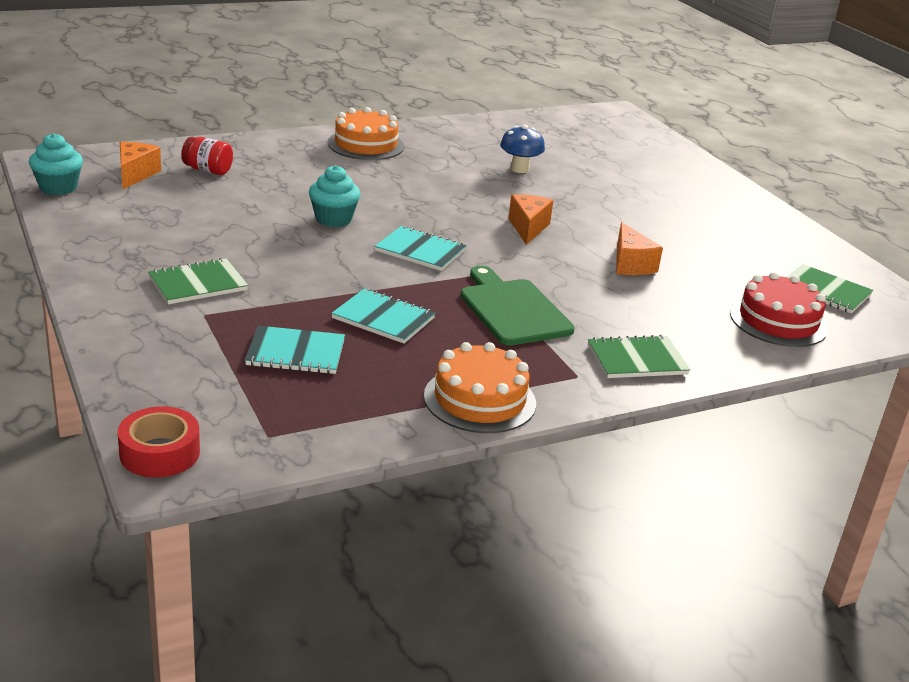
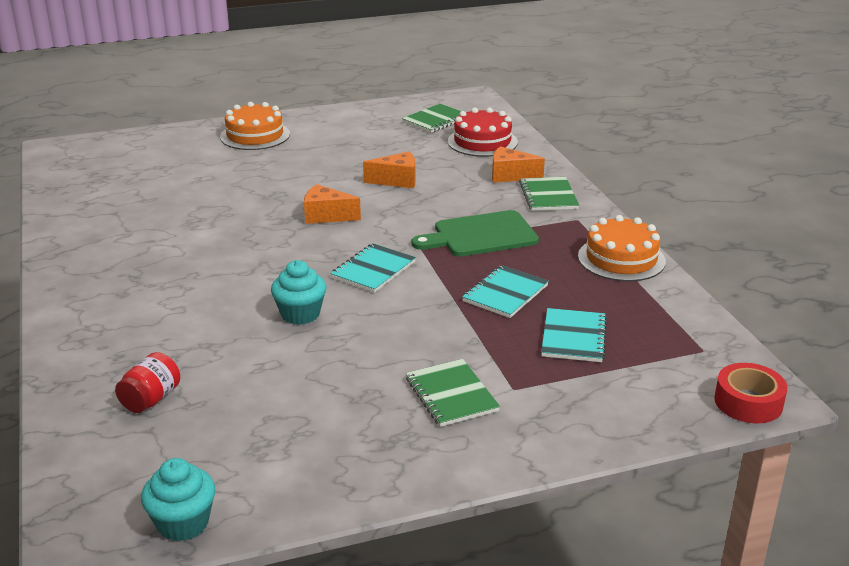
camera: 80 degrees left, 0 degrees up
orange cheese [120,142,161,189] -> orange cheese moved to [492,146,545,183]
orange cake [328,107,404,160] -> orange cake moved to [220,102,290,150]
blue mushroom [500,125,545,173] -> none

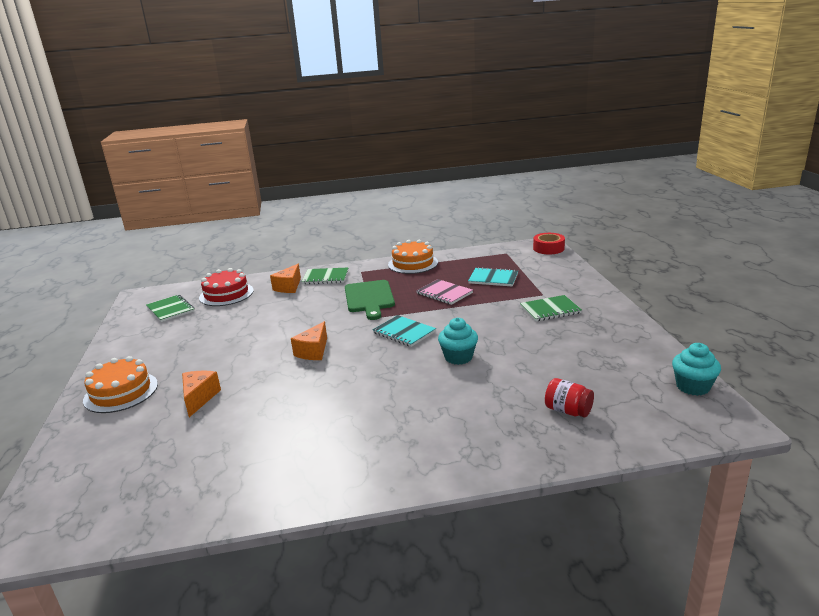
camera: 80 degrees left, 5 degrees down
orange cheese [363,152,415,188] -> orange cheese moved to [182,371,221,417]
turquoise notebook [462,265,549,318] -> pink notebook [416,279,473,305]

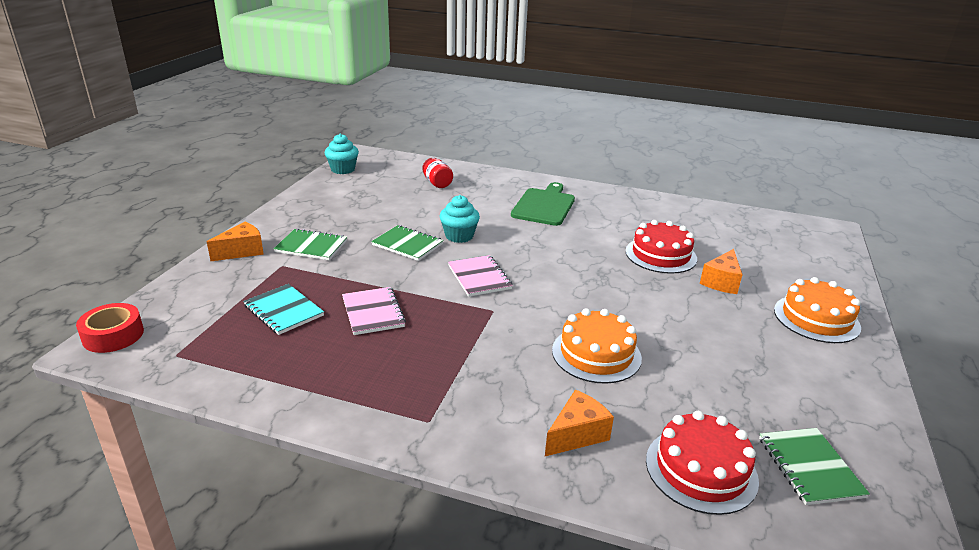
camera: 155 degrees left, 5 degrees up
orange cheese [291,321,327,360] -> orange cheese moved to [207,222,264,261]
green notebook [301,268,348,285] -> green notebook moved to [371,225,444,261]
green cutting board [345,280,395,320] -> green cutting board moved to [511,182,575,226]
turquoise notebook [372,315,436,347] -> pink notebook [448,255,513,297]
orange cake [388,239,438,274] -> orange cake moved to [552,308,642,384]
none -> red cake [626,220,697,274]

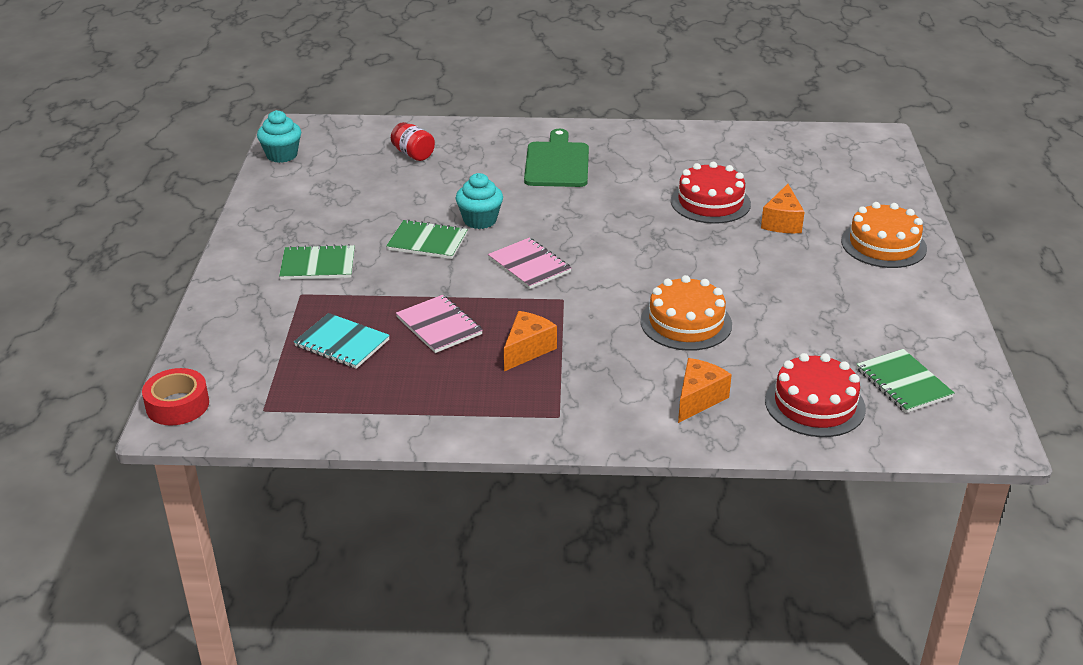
camera: 15 degrees left, 5 degrees up
orange cheese [207,222,264,261] -> orange cheese moved to [504,311,557,371]

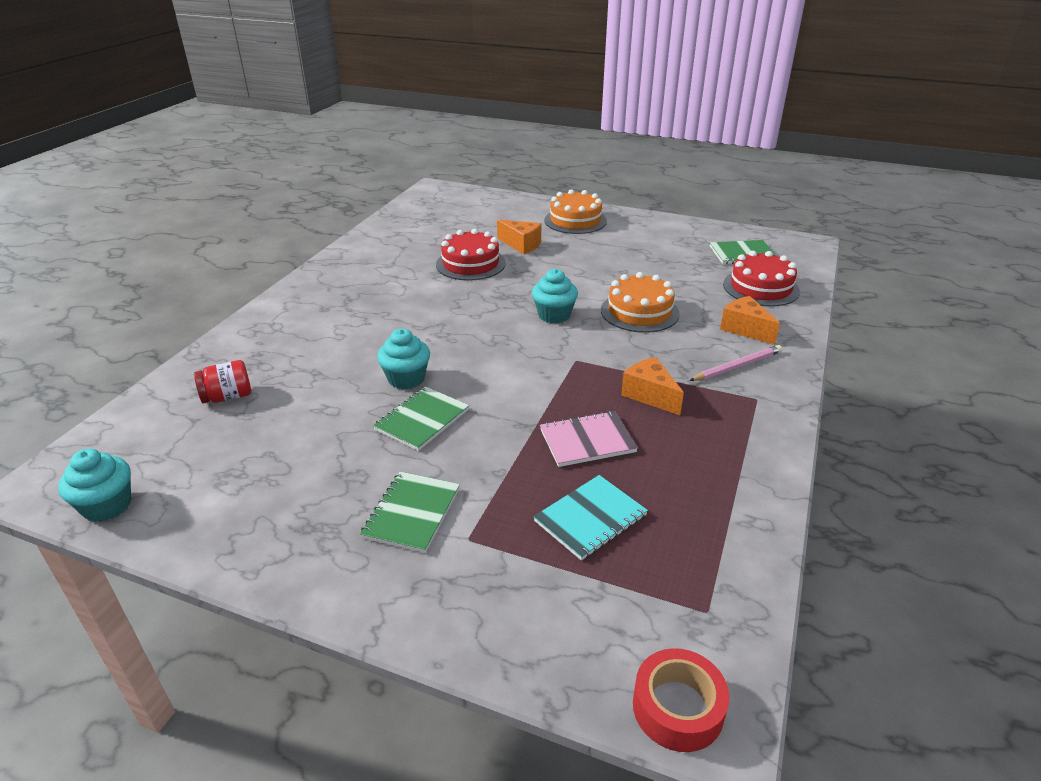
camera: 70 degrees left, 0 degrees up
pink notebook [488,238,571,289] -> none
green cutting board [524,129,589,187] -> none
none -> turquoise cupcake [532,269,578,324]
none -> pink pencil [689,345,782,381]

